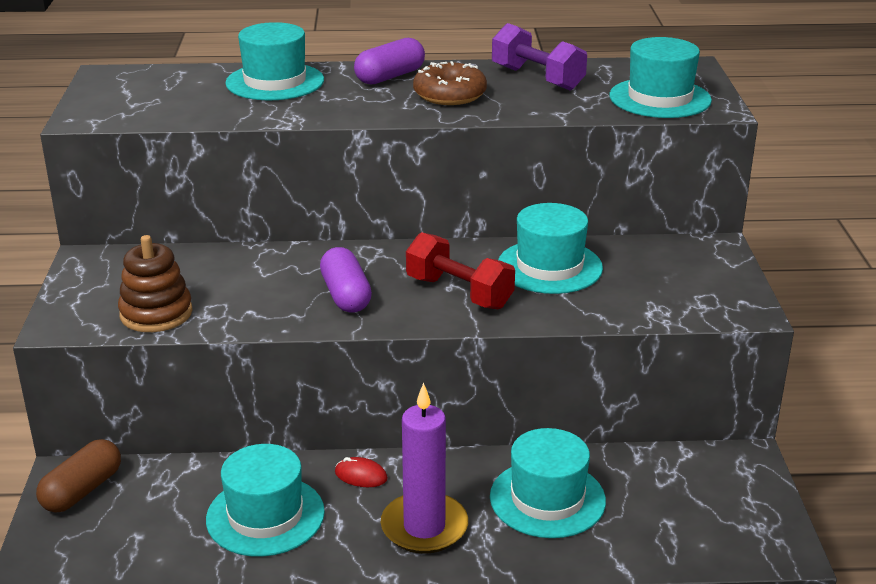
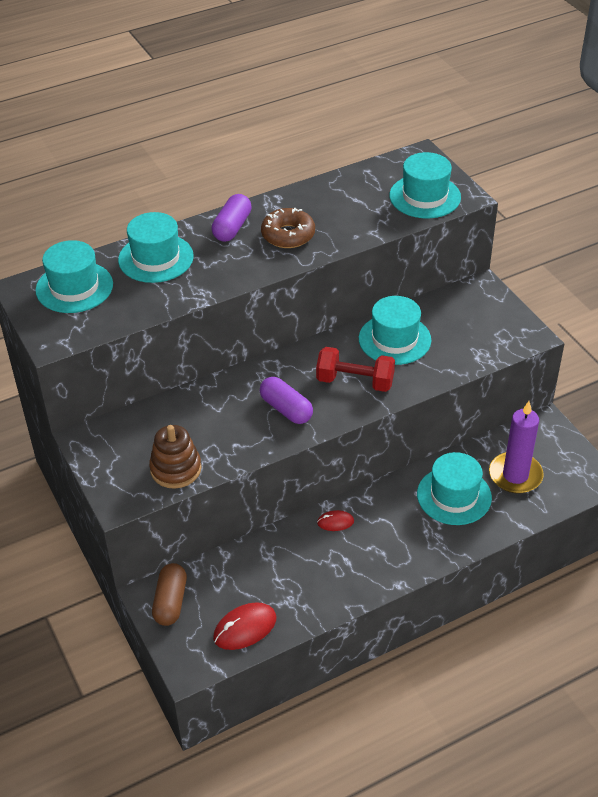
camera: 25 degrees left, 15 degrees up
turquoise hat [206,444,325,557] -> turquoise hat moved to [36,240,113,313]
purple candle [381,383,468,554] -> purple candle moved to [489,401,544,493]
purple dumbbell [492,23,587,91] -> none
none -> red mouse [213,602,276,650]

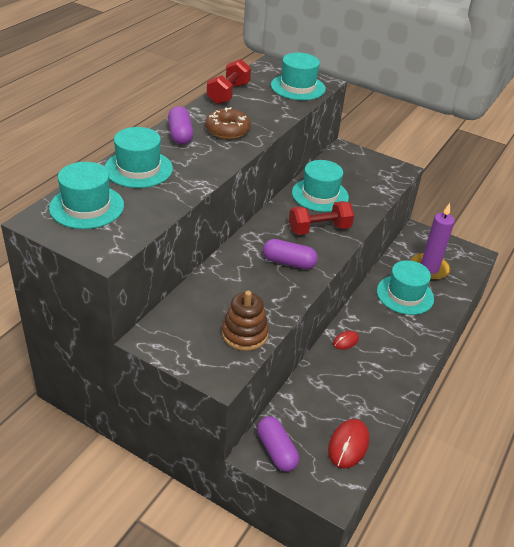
camera: 35 degrees left, 5 degrees down
brown capsule [152,563,187,626] -> purple capsule [257,416,299,472]
none -> red dumbbell [207,59,251,104]

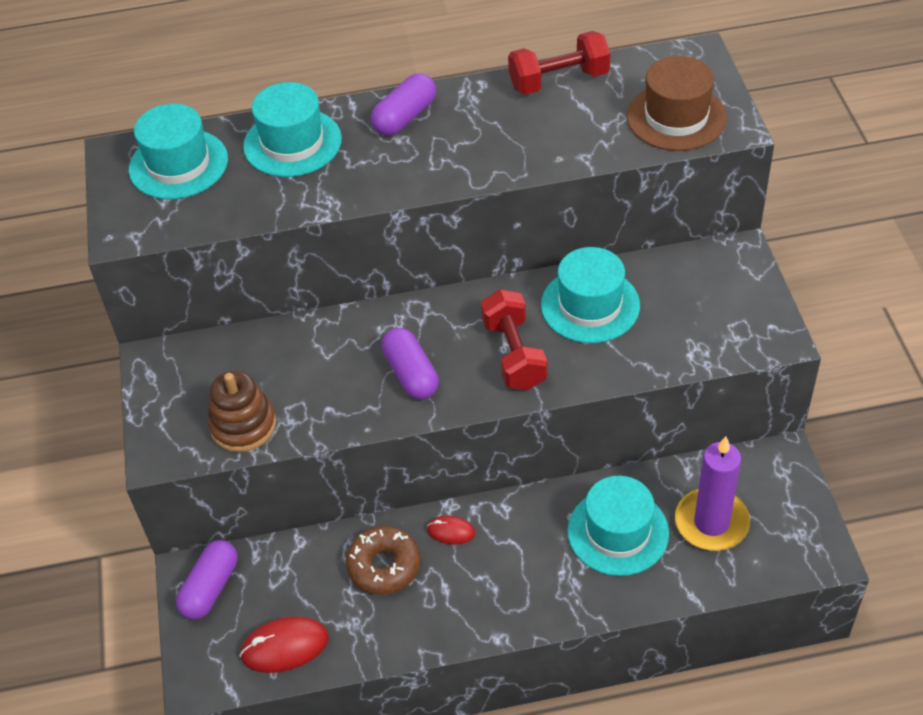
camera: 55 degrees right, 10 degrees up
brown donut [205,107,251,139] -> brown donut moved to [346,526,421,595]
turquoise hat [271,53,326,100] -> brown hat [627,56,727,151]
red dumbbell [289,201,354,235] -> red dumbbell turned 45 degrees clockwise [481,289,547,390]

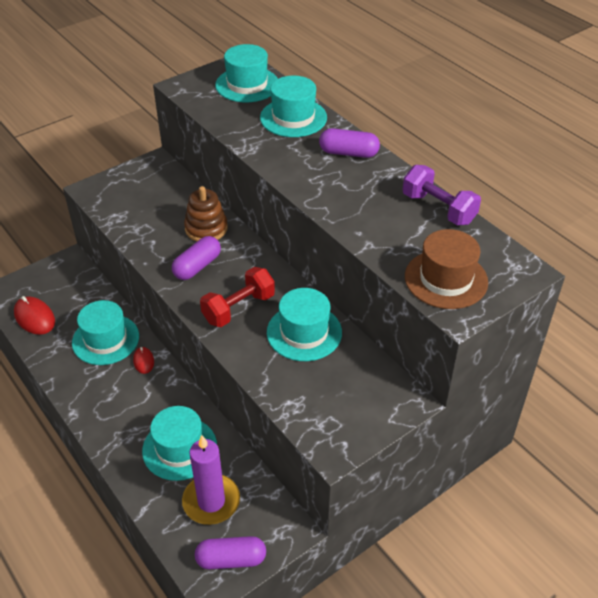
camera: 60 degrees right, 5 degrees down
purple capsule [176,540,238,620] -> purple capsule moved to [195,536,266,569]
brown stacking toy [208,371,276,452] -> brown stacking toy moved to [184,186,228,241]
brown donut [346,526,421,595] -> turquoise hat [72,300,139,365]
red dumbbell [508,31,610,95] -> purple dumbbell [402,165,481,225]

